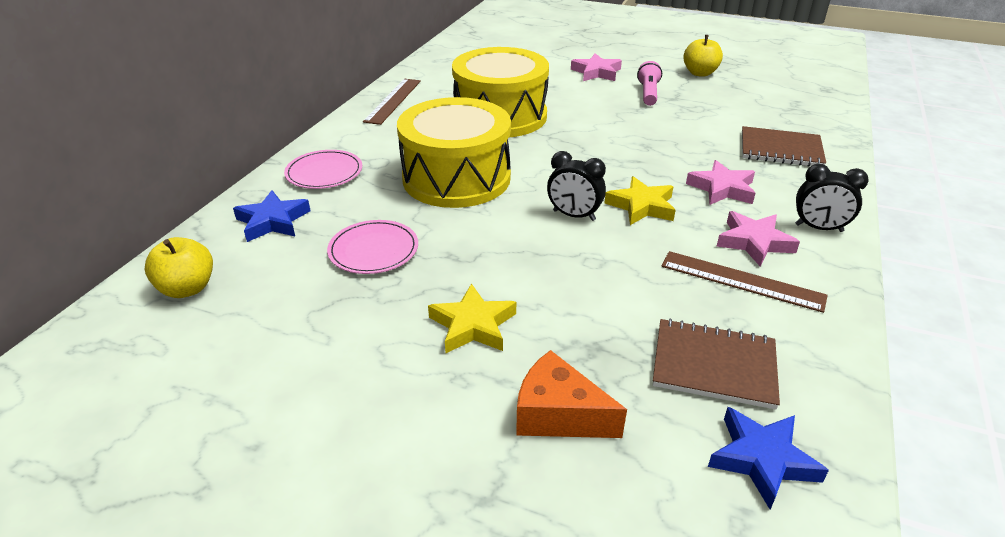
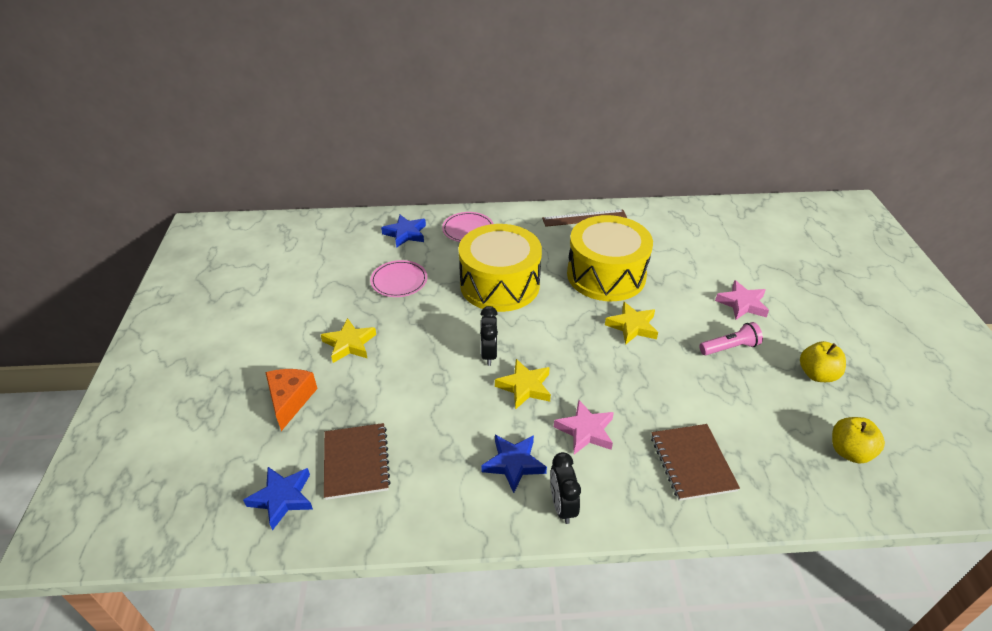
camera: 65 degrees right, 5 degrees up
yellow apple [145,237,213,298] -> yellow apple moved to [832,417,885,464]
brown ruler [661,251,828,313] -> none
pink star [717,211,800,266] -> blue star [481,435,547,493]
none -> yellow star [605,302,658,345]

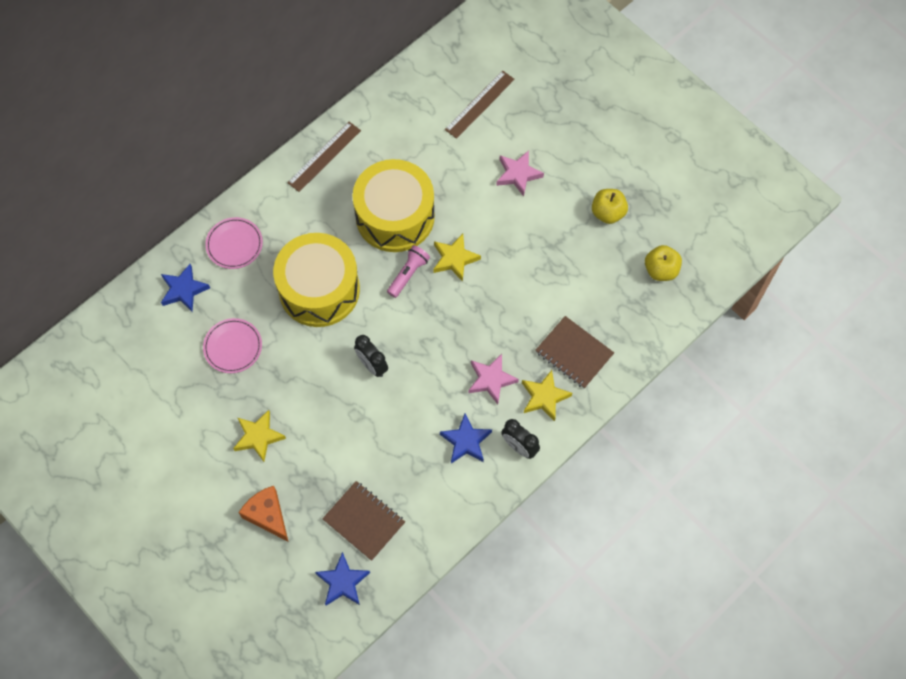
camera: 40 degrees left, 25 degrees up
yellow star [495,359,551,410] -> yellow star moved to [522,370,572,421]
pink flashlight [699,322,763,355] -> pink flashlight moved to [387,245,430,298]
none -> brown ruler [445,71,515,139]

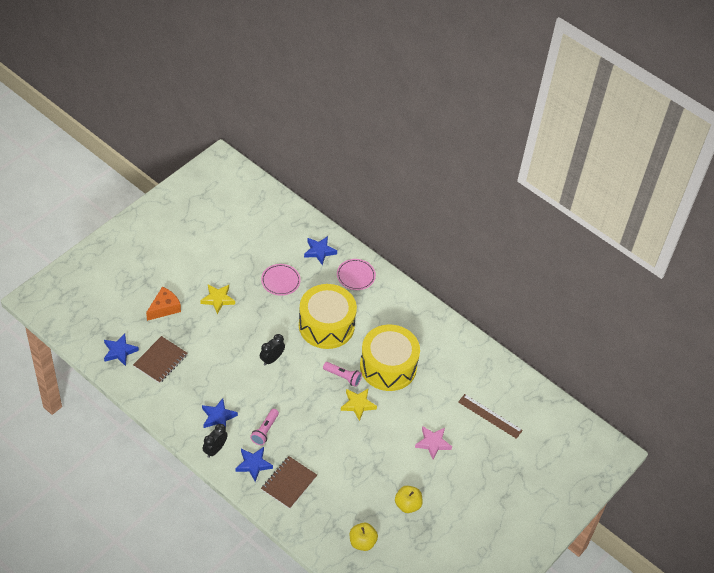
camera: 80 degrees right, 15 degrees down
brown ruler [287,122,361,192] -> none
pink star [468,354,519,404] -> pink flashlight [250,409,279,445]
yellow star [522,370,572,421] -> blue star [235,447,273,482]

